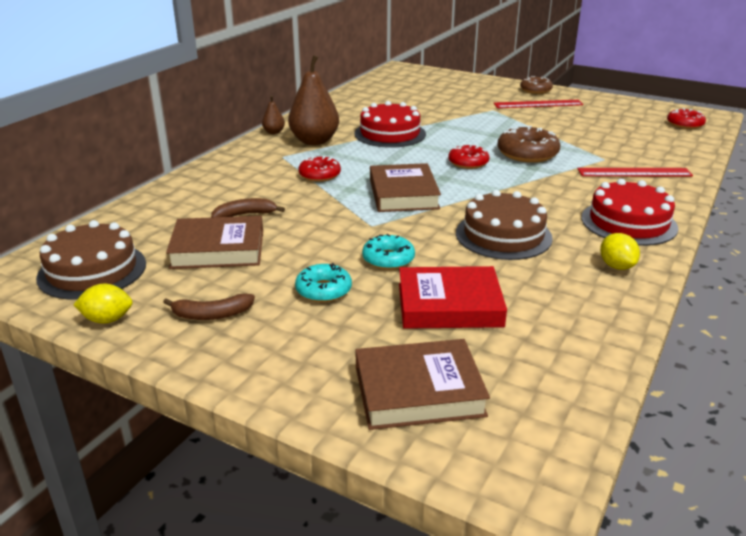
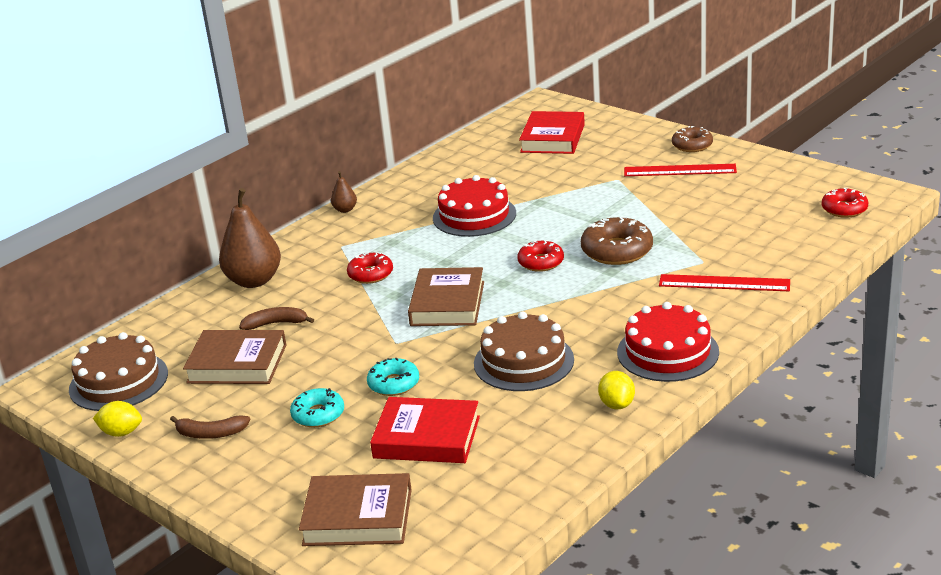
camera: 15 degrees right, 0 degrees up
brown pear [288,55,339,145] -> brown pear moved to [219,188,281,288]
none -> red book [519,111,585,154]

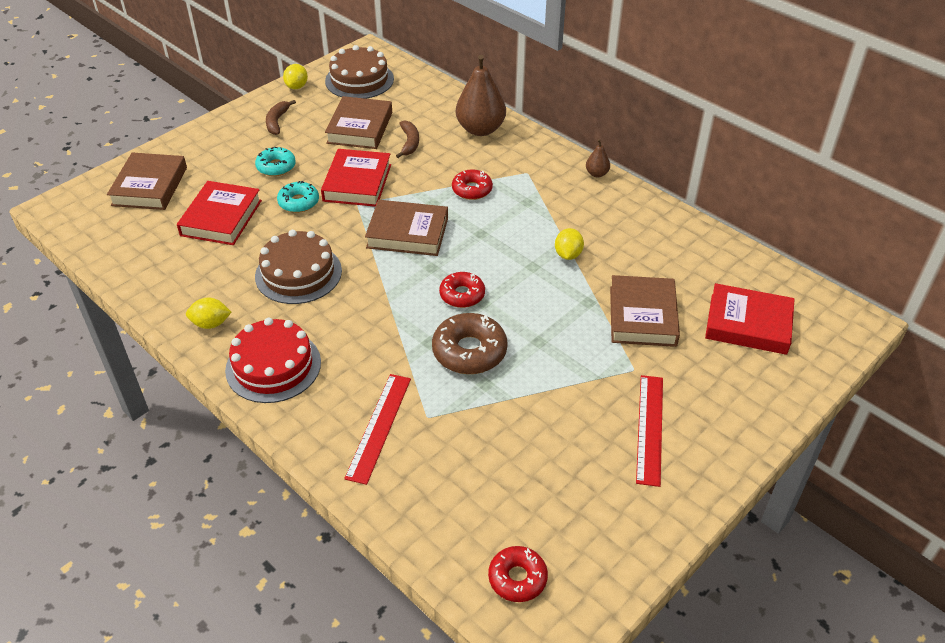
camera: 90 degrees right, 15 degrees up
red cake [433,175,516,237] -> yellow lemon [555,228,584,260]
brown donut [672,126,713,152] -> none
none -> red book [321,149,391,207]
none -> brown book [610,275,680,347]

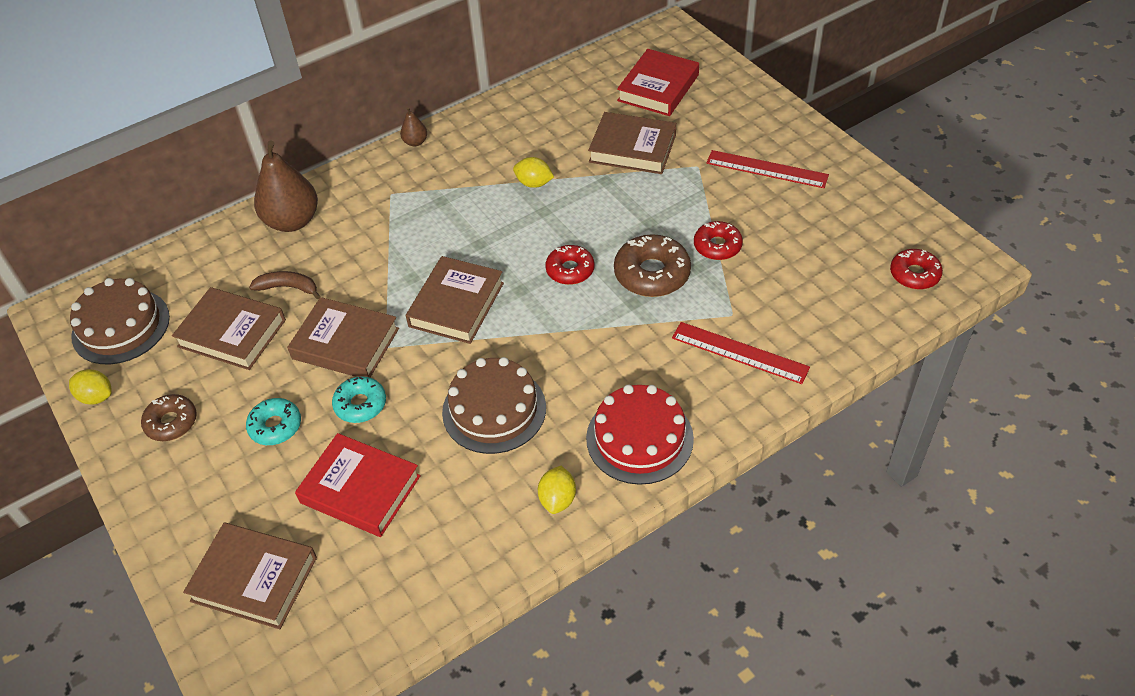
camera: 75 degrees left, 5 degrees up
brown banana [266,100,296,135] -> brown donut [141,394,197,441]
red book [321,149,391,207] -> brown book [287,297,399,377]
red donut [452,169,493,200] -> red donut moved to [694,221,743,260]

